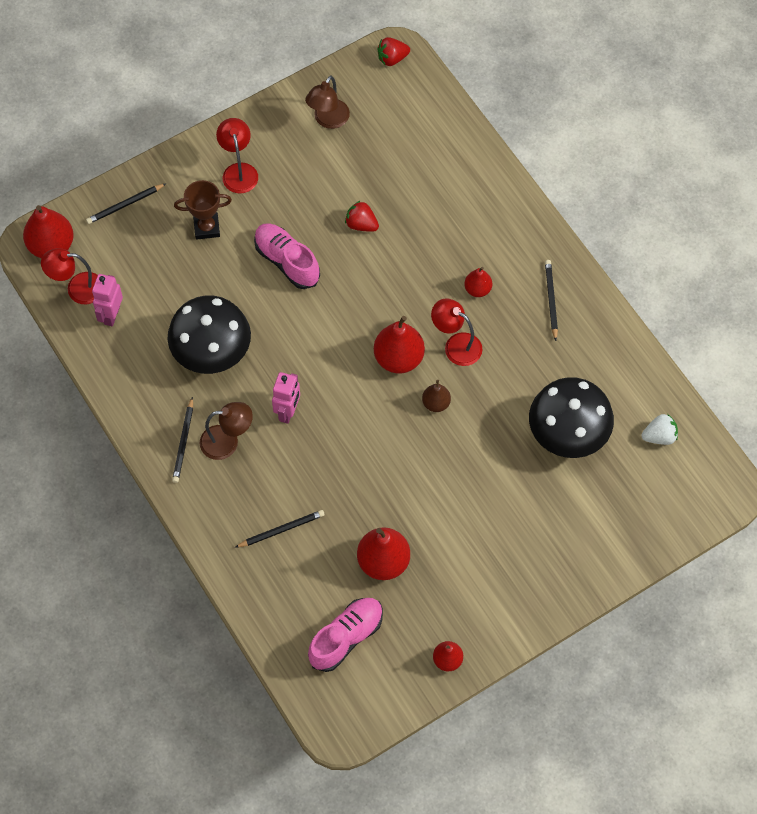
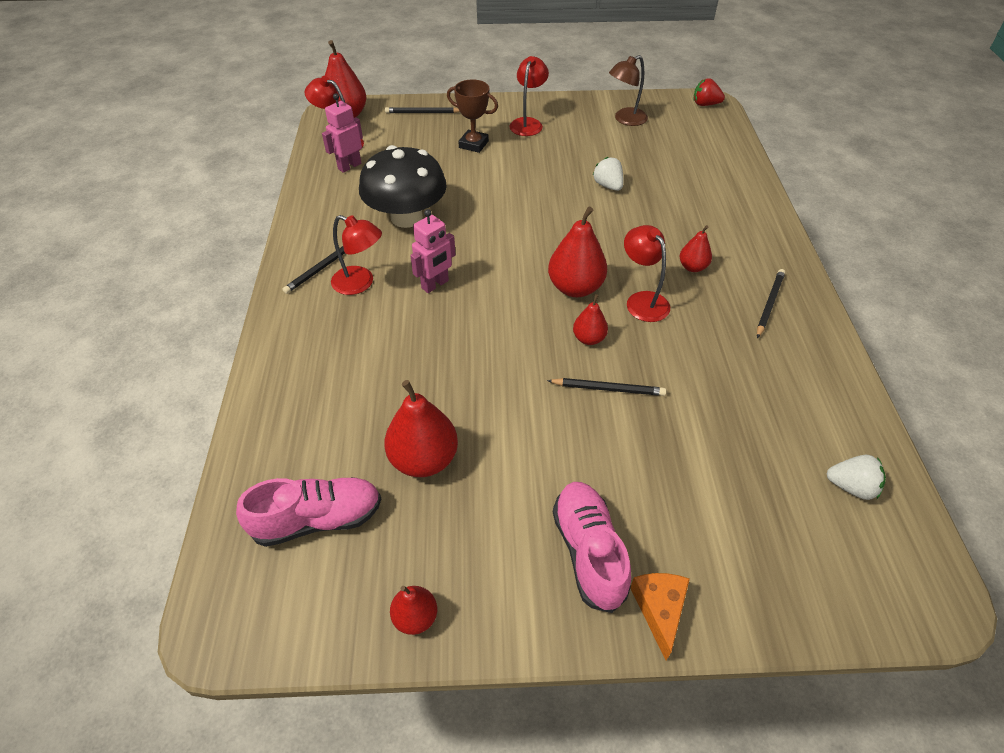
camera: 30 degrees right, 15 degrees down
brown lamp [200,402,253,460] -> red lamp [331,215,382,295]
black pencil [235,510,325,548] -> black pencil moved to [547,378,666,396]
pink shoe [254,223,320,289] -> pink shoe moved to [553,482,631,613]
red strawberry [345,201,379,232] -> white strawberry [593,157,623,191]
brown pear [422,380,451,412] -> red pear [573,294,608,345]
black mushroom [529,377,614,458] -> none
none -> orange cheese [630,573,690,661]

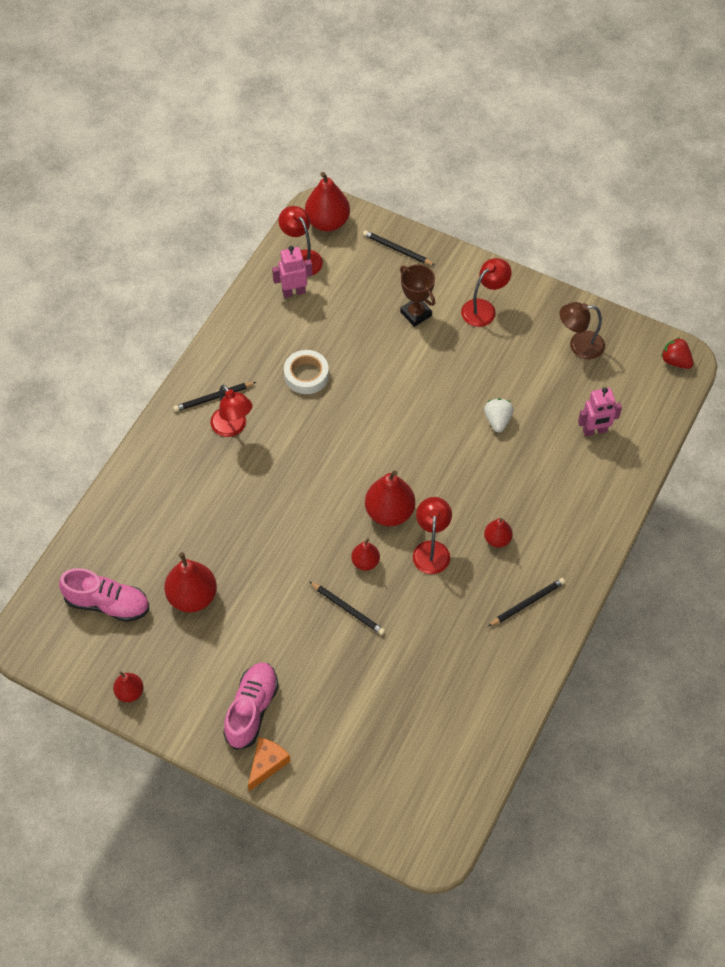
camera: 30 degrees right, 10 degrees up
black mushroom [359,145,447,228] -> white tape [284,350,329,394]
pink robot [410,209,456,293] -> pink robot moved to [578,387,622,436]
white strawberry [827,455,886,500] -> none

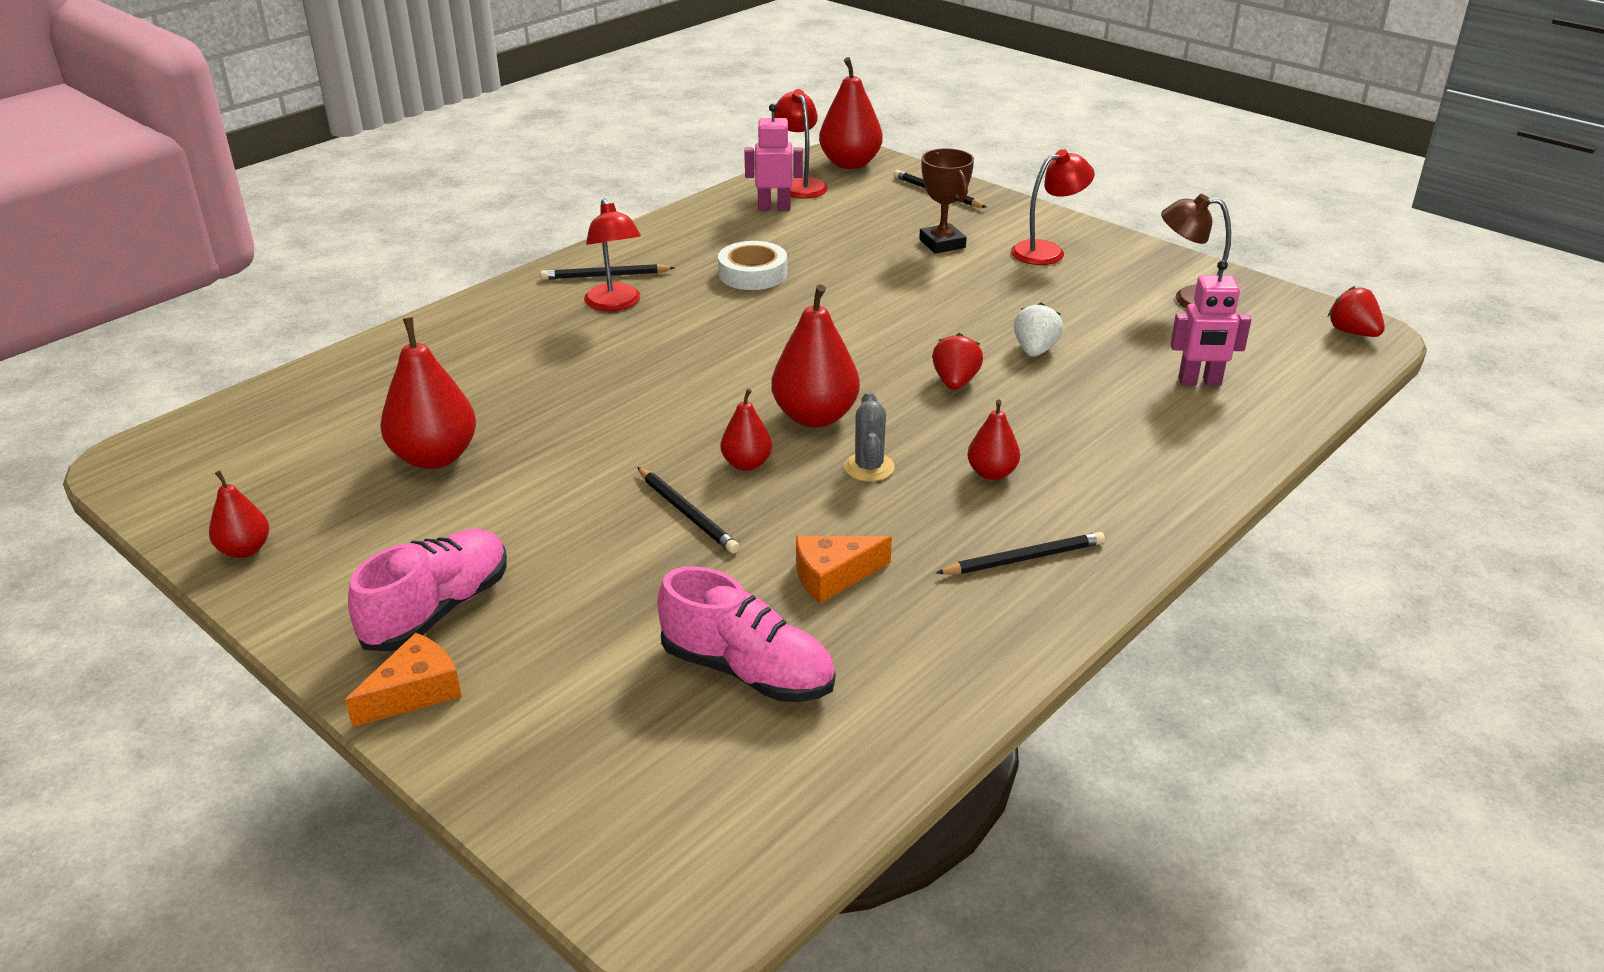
camera: 15 degrees right, 25 degrees down
pink shoe [59,568,149,622] -> pink shoe moved to [657,566,835,702]
red lamp [413,497,452,574] -> grey cactus [844,391,895,482]
none -> orange cheese [796,536,892,603]
none -> red strawberry [932,333,983,390]

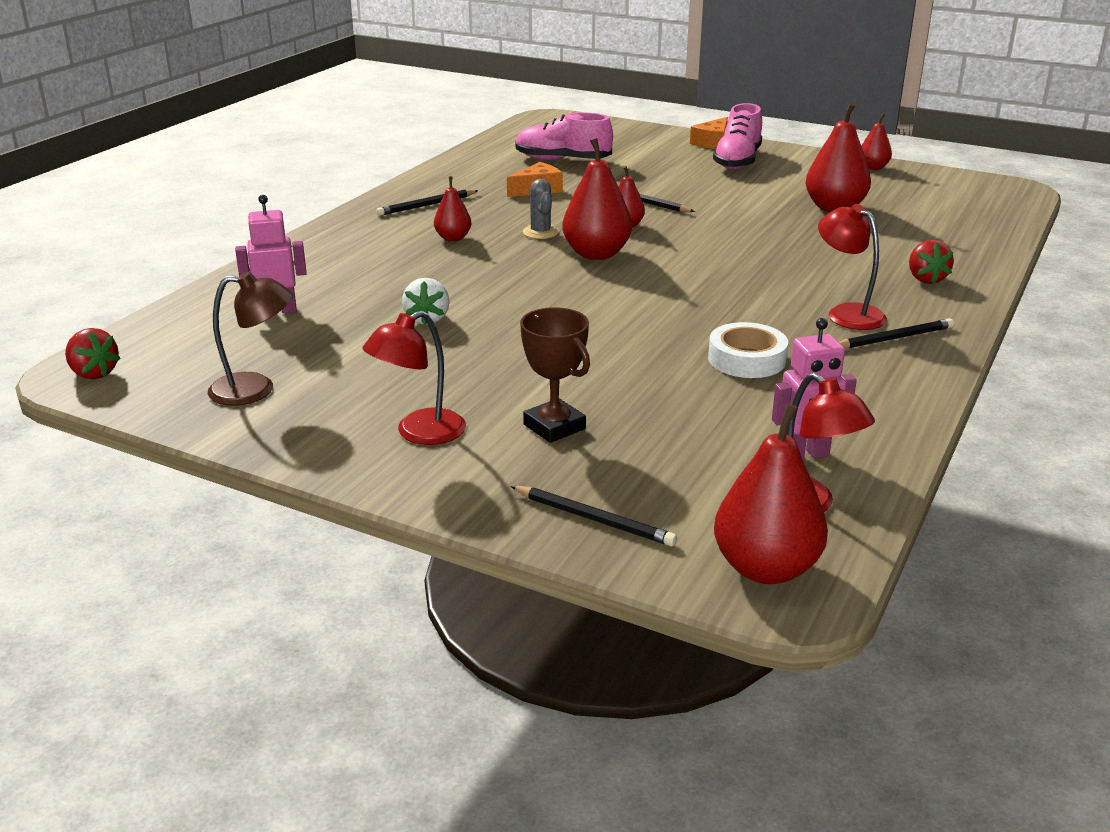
camera: 165 degrees right, 5 degrees down
red strawberry [932,333,983,390] -> red strawberry moved to [909,240,954,284]

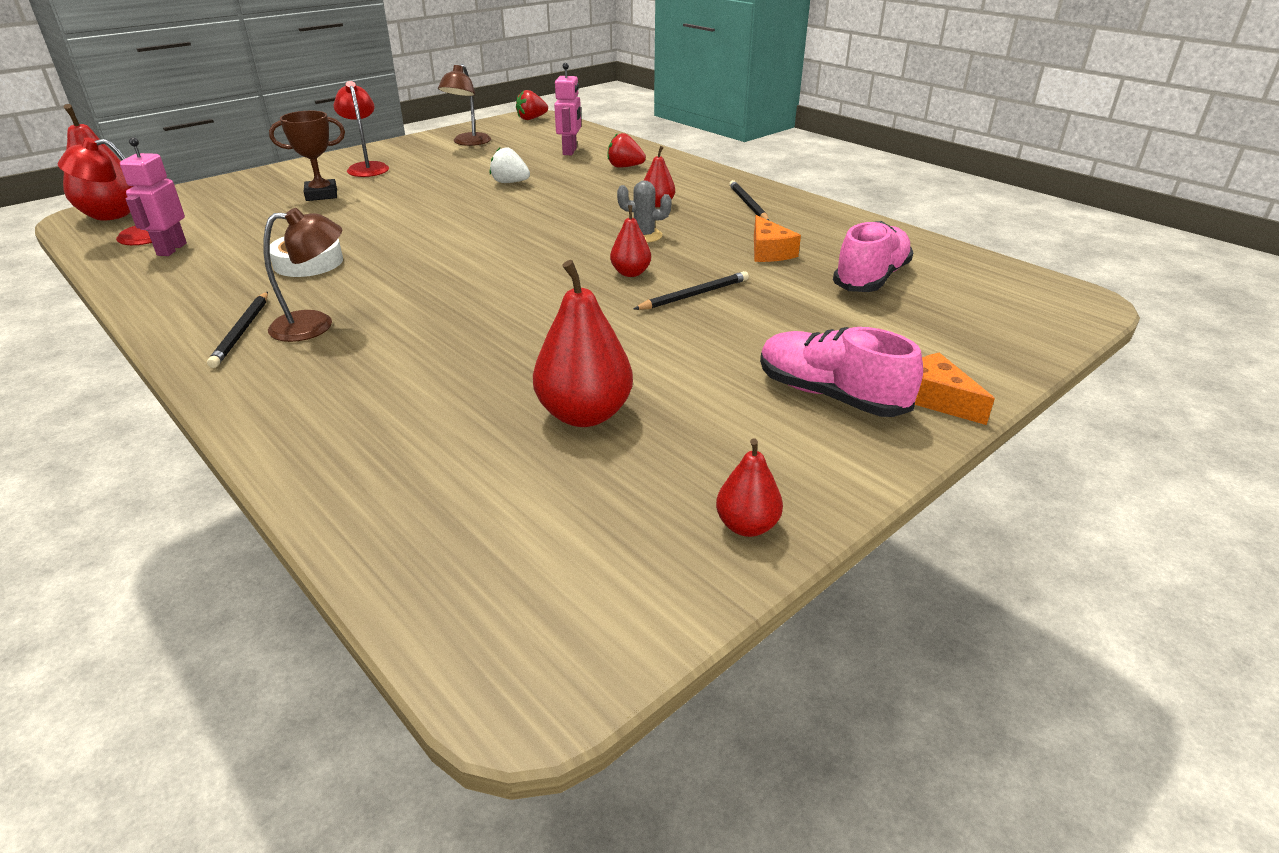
camera: 110 degrees right, 5 degrees up
black pencil [510,486,677,546] -> none
red pear [562,138,632,260] -> none
red lamp [818,204,887,330] -> brown lamp [263,208,342,342]
red strawberry [909,240,954,284] -> red strawberry moved to [608,133,646,168]

